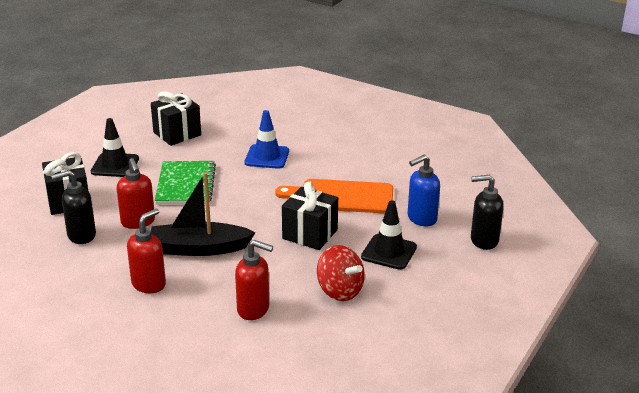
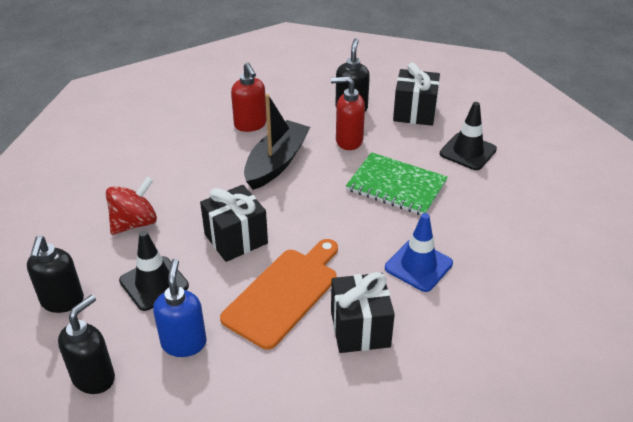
camera: 120 degrees right, 10 degrees up
black gift [151,91,201,146] -> black gift moved to [331,272,395,353]
red soap dispenser [235,240,273,320] -> none
red spinning top [317,245,365,301] -> red spinning top turned 150 degrees clockwise [106,176,157,235]
none -> black soap dispenser [27,236,84,313]

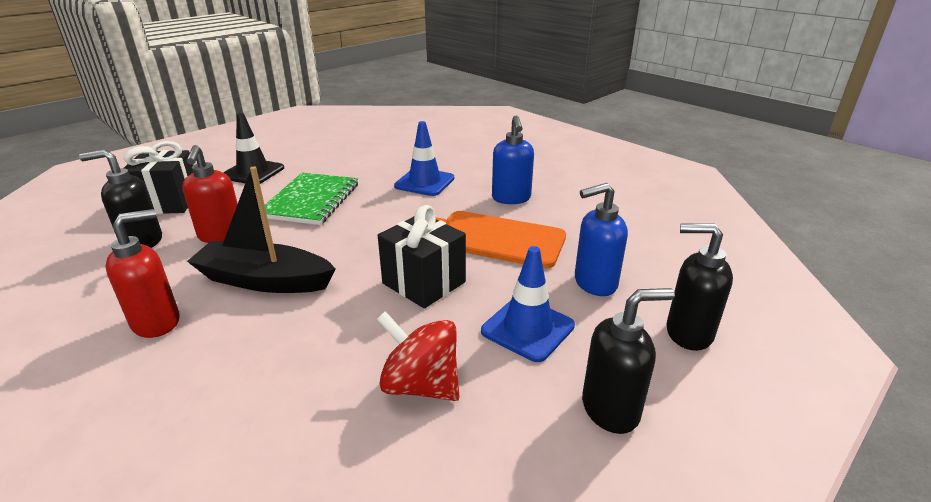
camera: 105 degrees left, 10 degrees down
black traffic cone [119,231,189,311] -> blue traffic cone [481,246,575,362]
black gift [331,272,395,353] -> blue soap dispenser [492,115,534,204]

